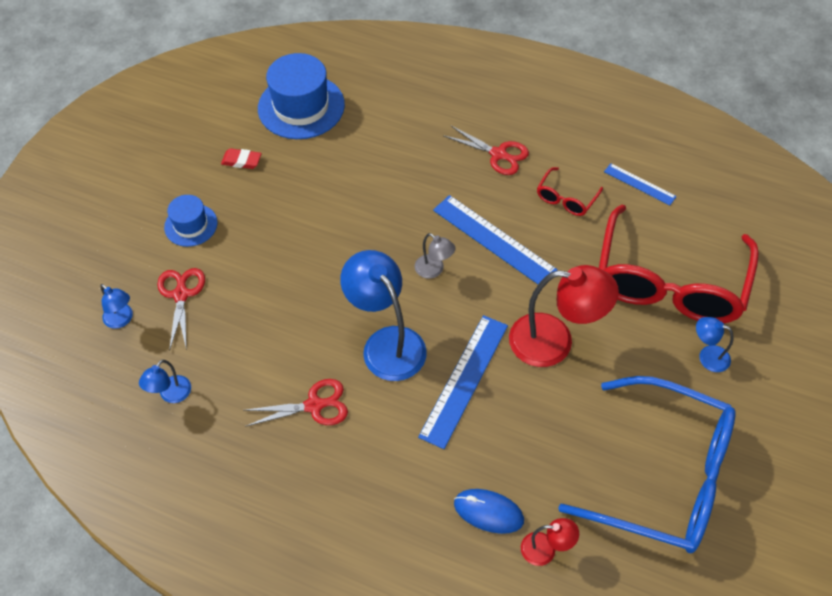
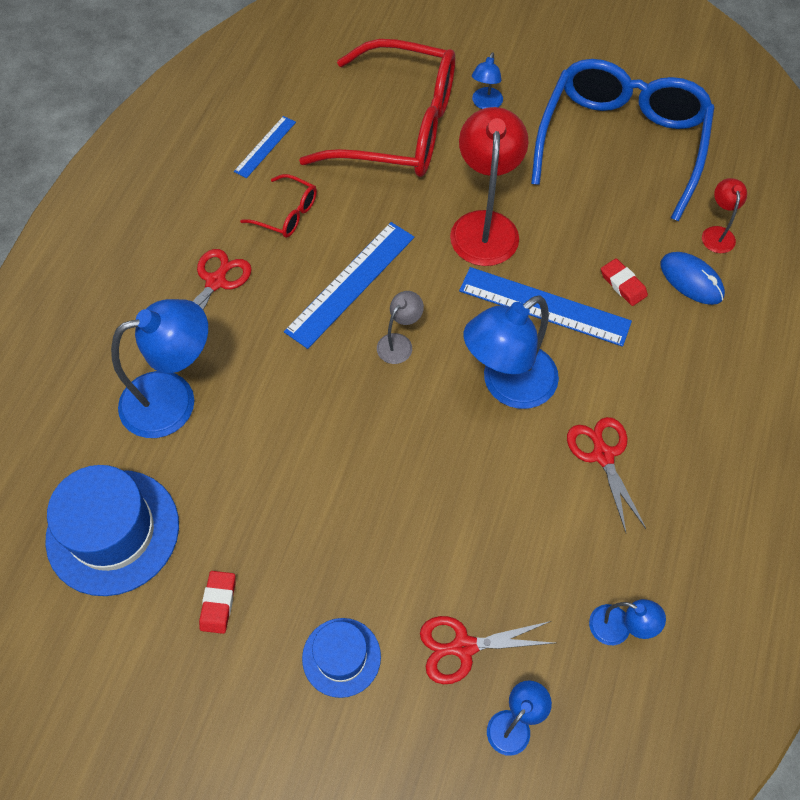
camera: 95 degrees left, 5 degrees up
blue mouse [454,489,524,534] -> blue mouse turned 60 degrees counterclockwise [660,252,725,305]
none -> blue lamp [111,299,208,438]
none -> red eraser [601,258,648,306]

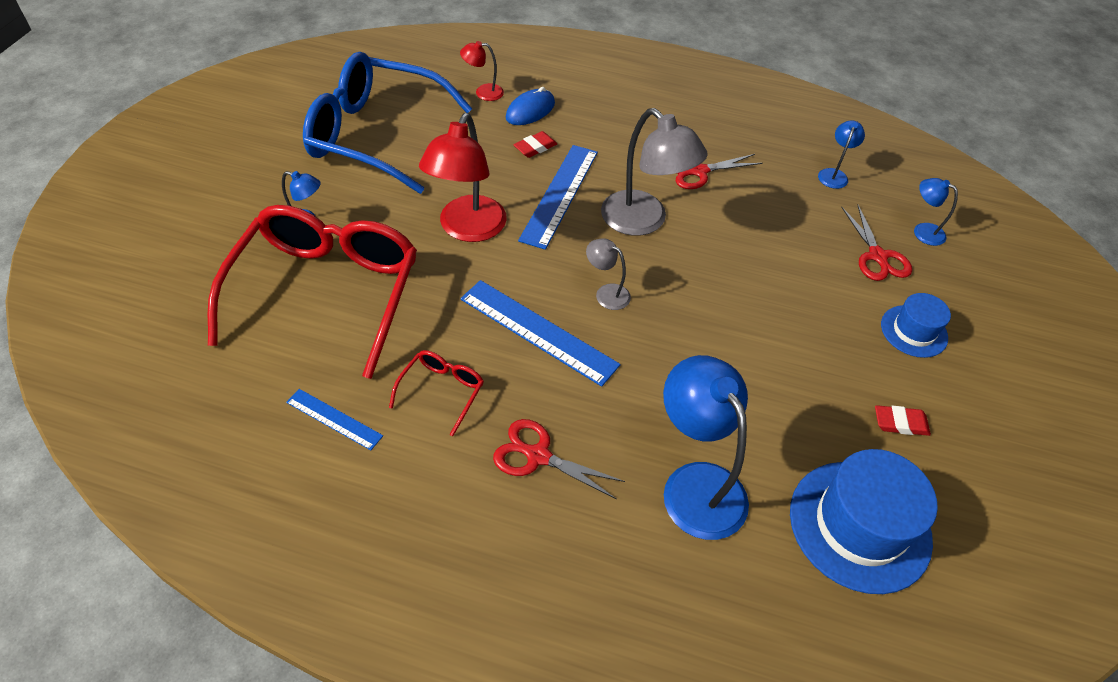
camera: 95 degrees left, 10 degrees down
red lamp [450,107,528,266] -> red lamp turned 75 degrees counterclockwise [419,113,507,242]
blue lamp [463,295,559,409] -> grey lamp [601,108,708,236]

